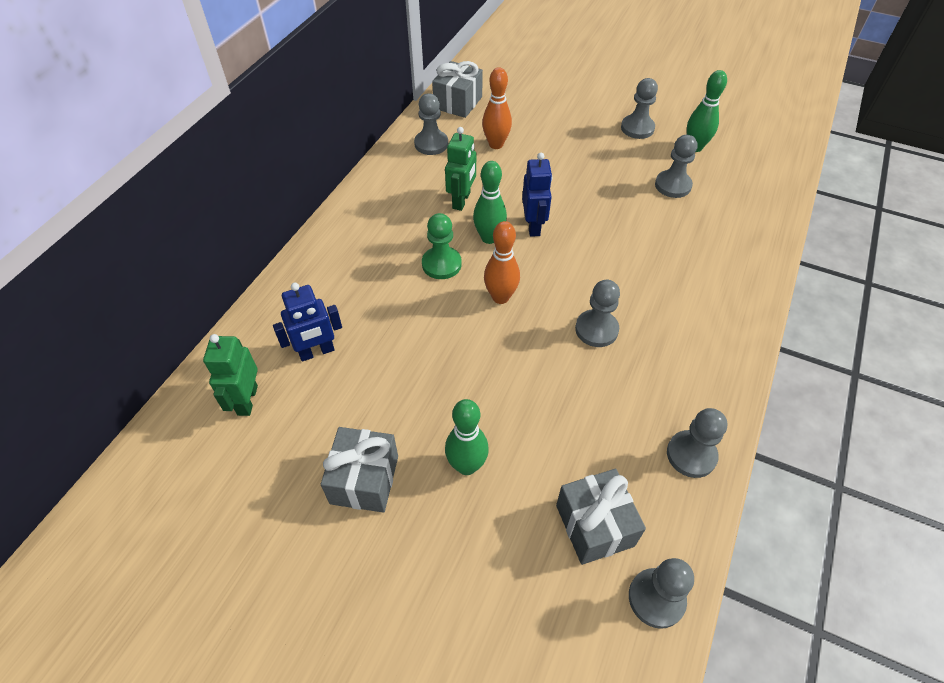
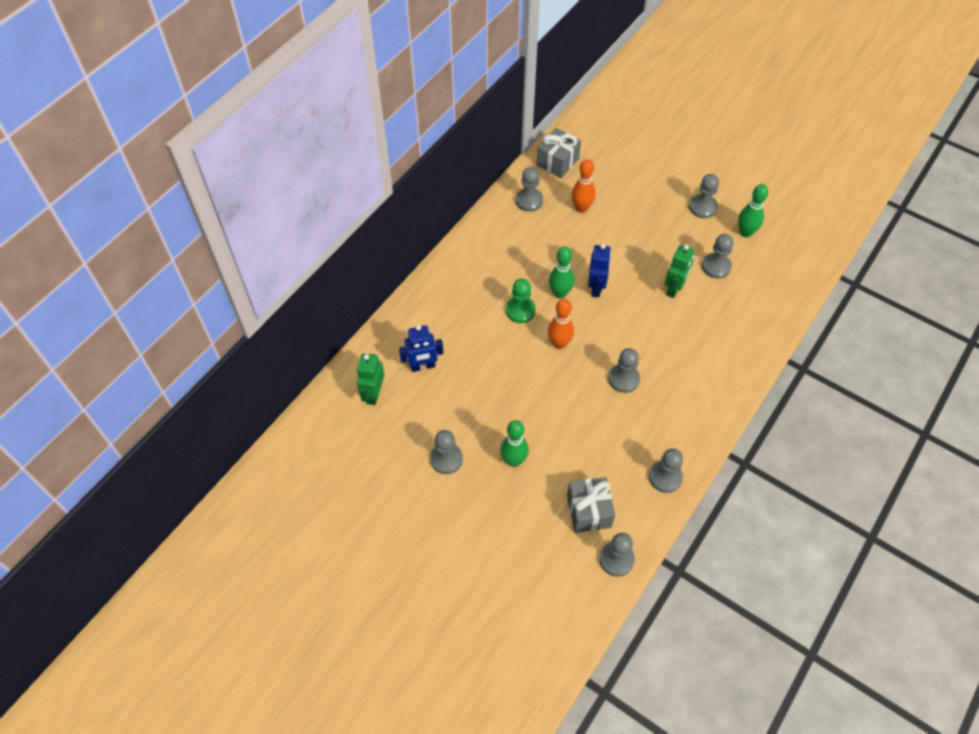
camera: 10 degrees right, 5 degrees up
grey gift [321,427,398,513] -> grey pawn [430,430,463,474]
green robot [445,127,476,211] -> green robot moved to [665,245,695,298]

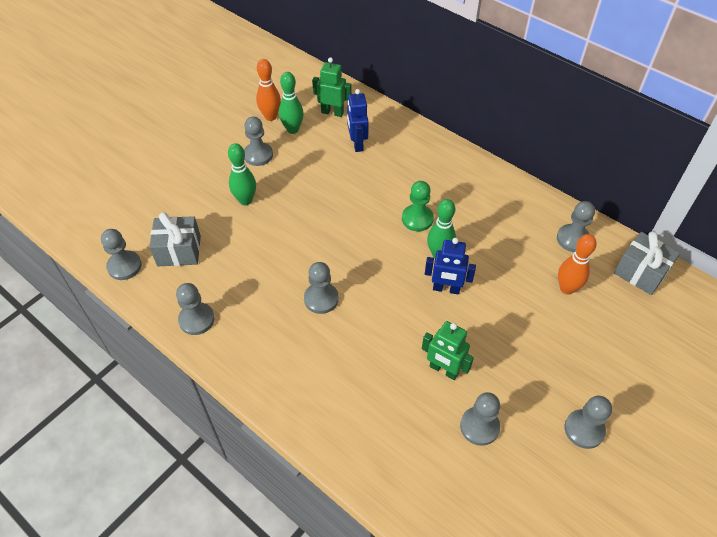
camera: 95 degrees right, 5 degrees down
orange bowling pin [548,298,574,349] -> orange bowling pin moved to [256,59,281,121]
green bowling pin [738,184,768,237] -> green bowling pin moved to [279,72,304,134]

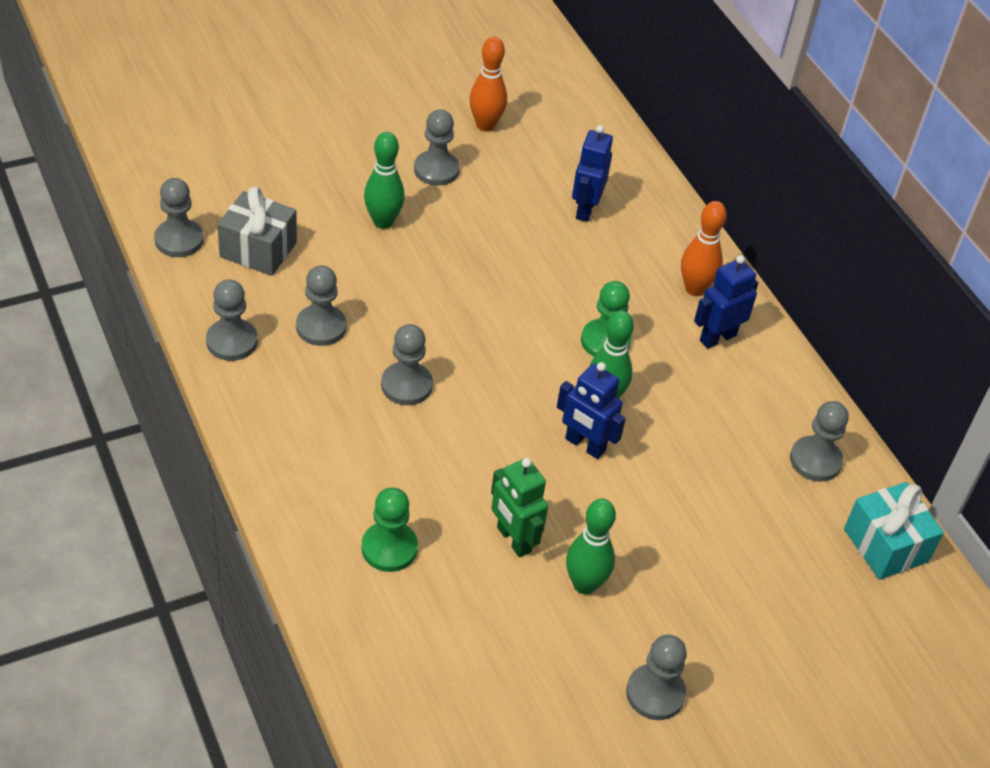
camera: 20 degrees right, 5 degrees down
green bowling pin [279,72,304,134] -> green bowling pin moved to [566,498,616,594]
green robot [312,57,352,117] -> none
grey pawn [460,392,500,446] -> grey pawn moved to [296,265,347,346]
orange bowling pin [558,234,596,295] -> orange bowling pin moved to [681,201,727,296]
grey gift [614,231,680,295] -> turquoise gift [844,482,944,580]
none -> green pawn [362,488,418,572]
none -> blue robot [694,255,758,349]

